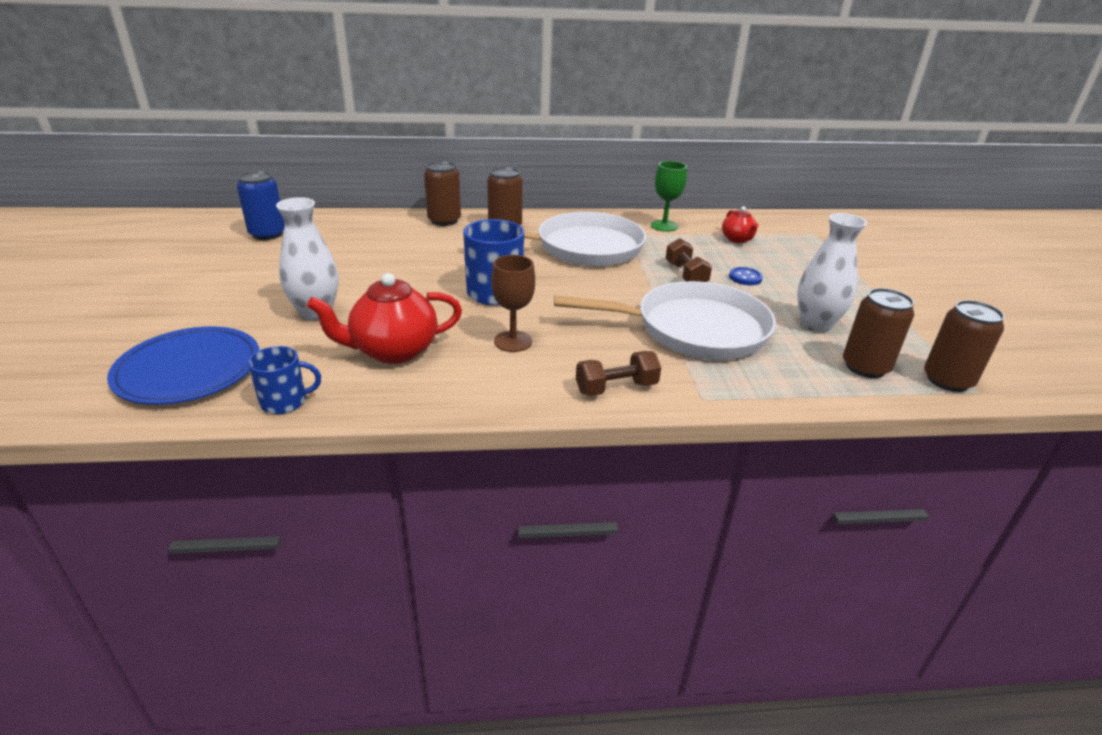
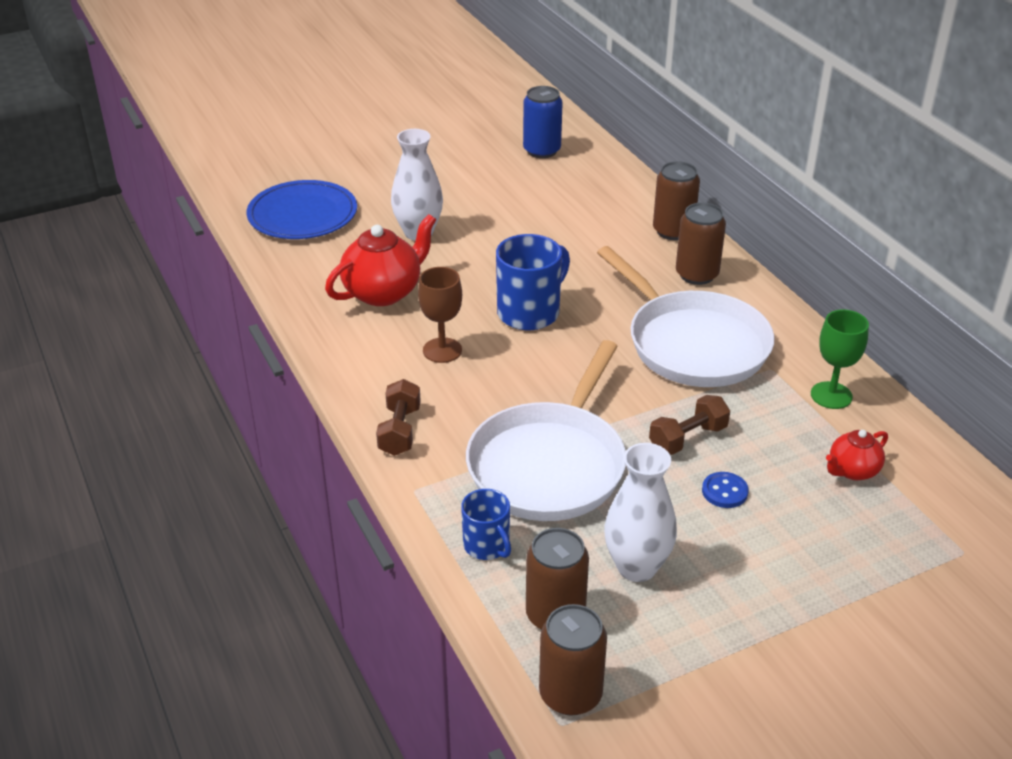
camera: 70 degrees right, 5 degrees up
blue mug [248,346,321,414] -> blue mug moved to [461,489,511,560]
red teapot [307,273,462,364] -> red teapot turned 90 degrees clockwise [325,214,436,306]
white pan [554,281,776,360] -> white pan turned 45 degrees clockwise [466,340,626,521]
brown dumbbell [576,351,661,396] -> brown dumbbell turned 45 degrees clockwise [376,379,421,456]

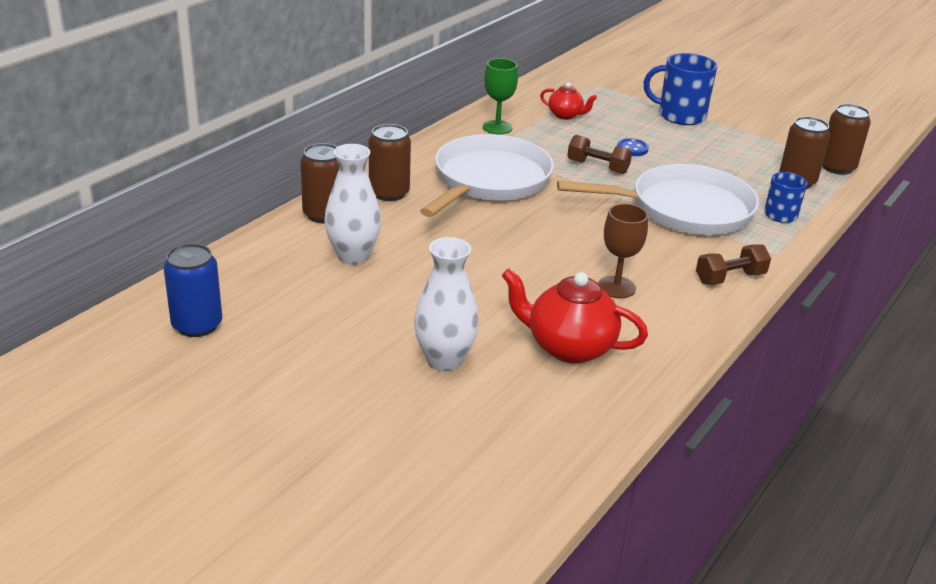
camera: 120 degrees left, 5 degrees down
blue plate [247,180,357,239] -> none
blue mug [496,234,570,330] -> blue mug moved to [644,53,717,125]
white vase [604,443,677,582] -> white vase moved to [324,144,381,265]

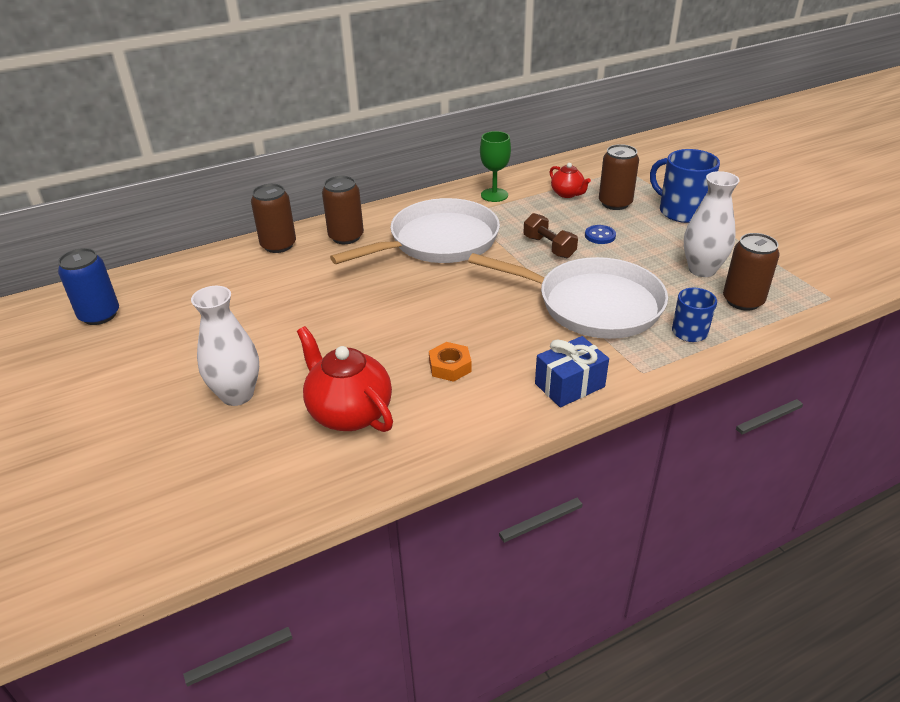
camera: 30 degrees right, 5 degrees up
white vase [324,144,381,265] -> white vase moved to [684,171,740,277]
brown goblet [598,204,648,298] -> orange nut [429,342,472,382]
brown dumbbell [696,244,771,285] -> blue gift [535,336,609,407]
brown can [822,104,871,175] -> brown can moved to [599,144,639,210]

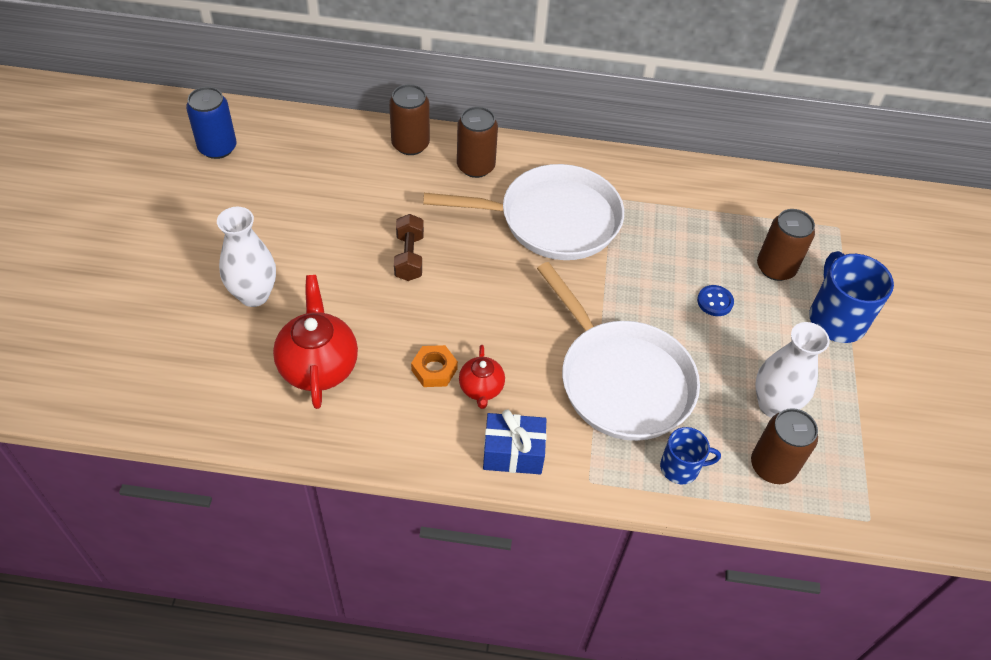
camera: 30 degrees right, 15 degrees up
green goblet [480,131,511,202] -> none
brown dumbbell [524,213,578,258] -> brown dumbbell moved to [394,214,424,281]
red teapot [550,163,591,198] -> red teapot moved to [459,345,505,409]

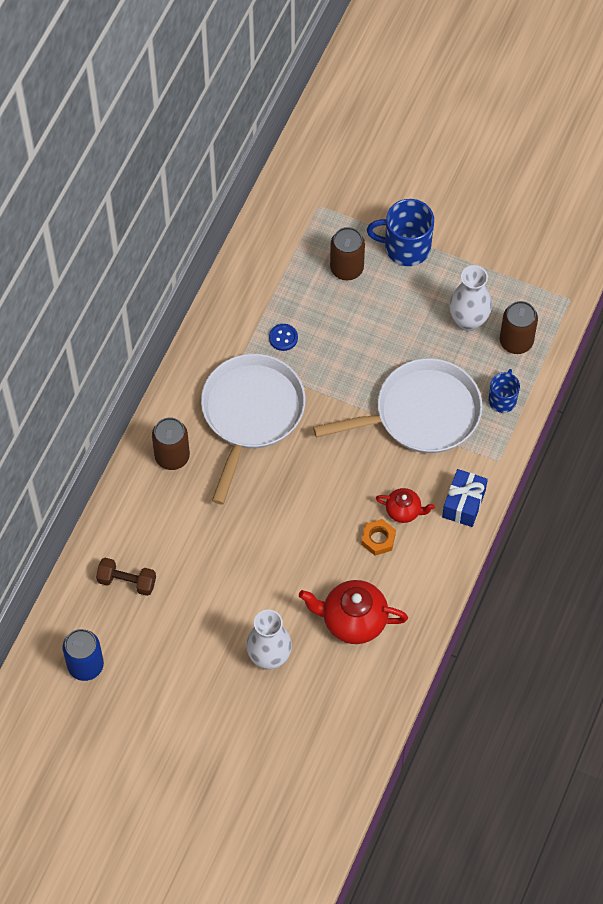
camera: 70 degrees left, 10 degrees up
brown can [389,84,430,155] -> none
brown dumbbell [394,214,424,281] -> brown dumbbell moved to [96,558,156,596]
blue button [697,285,734,316] -> blue button moved to [269,324,298,351]

